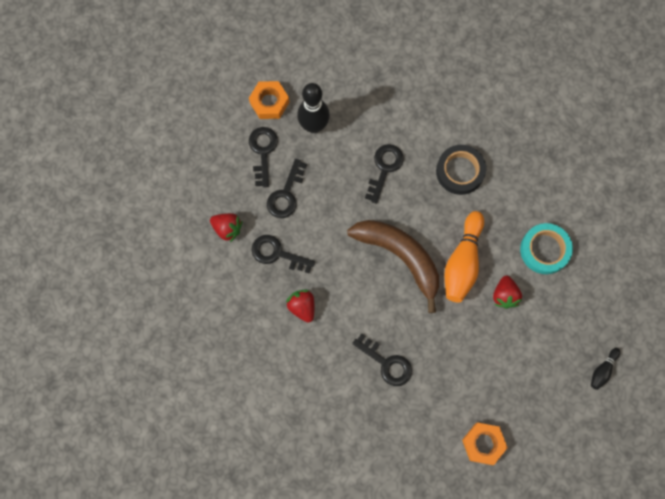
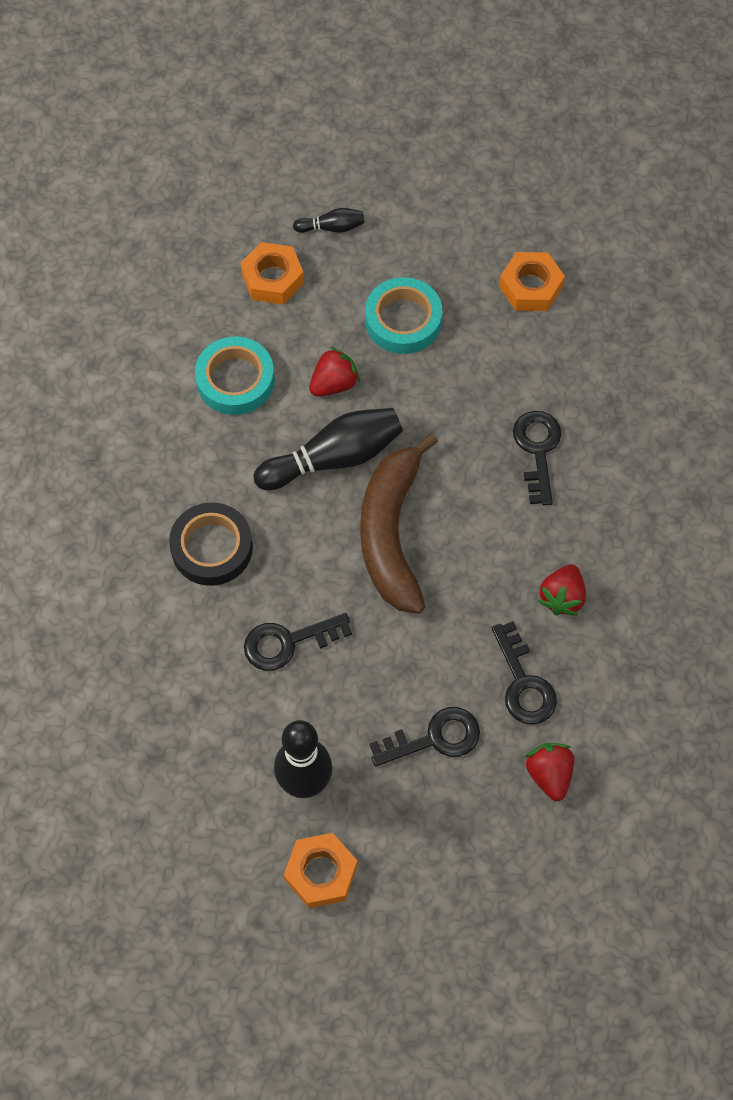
camera: 130 degrees left, 10 degrees down
black key [249,127,278,187] -> none
orange bowling pin [444,211,484,303] -> black bowling pin [254,408,403,490]
none -> orange nut [240,242,304,304]
none -> turquoise tape [365,277,442,354]

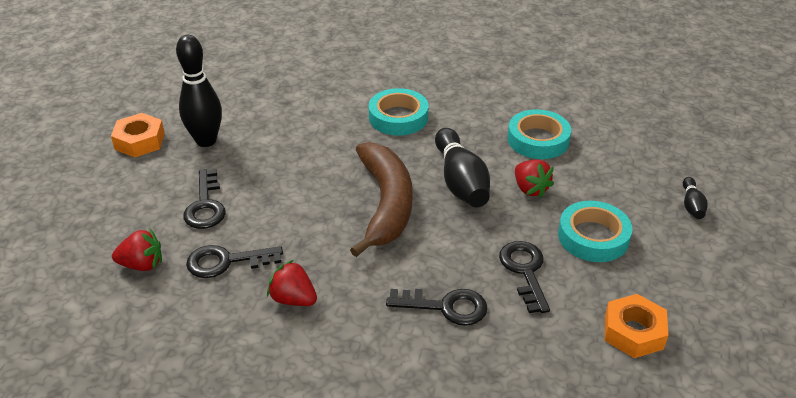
camera: 100 degrees right, 25 degrees down
black tape [169,502,253,586] -> turquoise tape [369,88,428,136]
orange nut [240,242,304,304] -> none
black key [244,613,352,671] -> black key moved to [499,241,550,313]
brown banana [360,433,438,614] -> brown banana turned 75 degrees clockwise [350,142,412,257]

